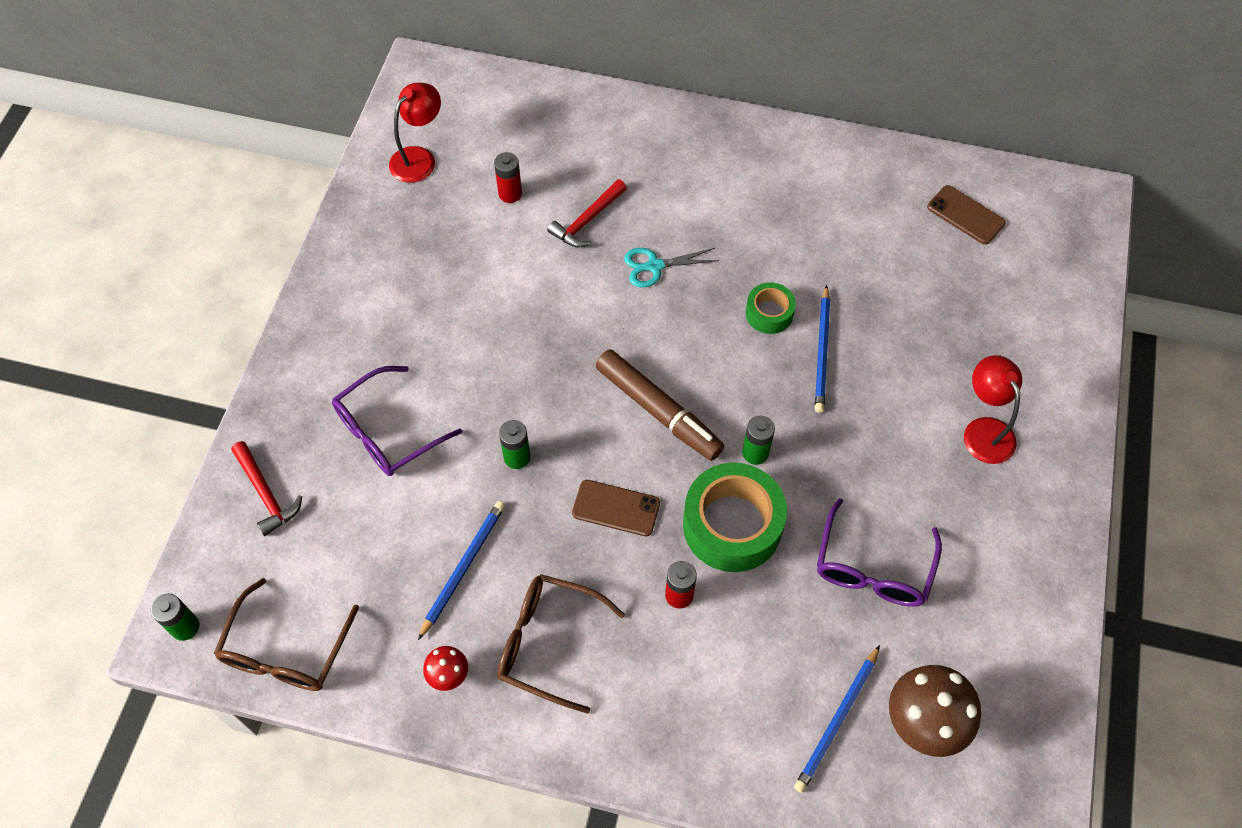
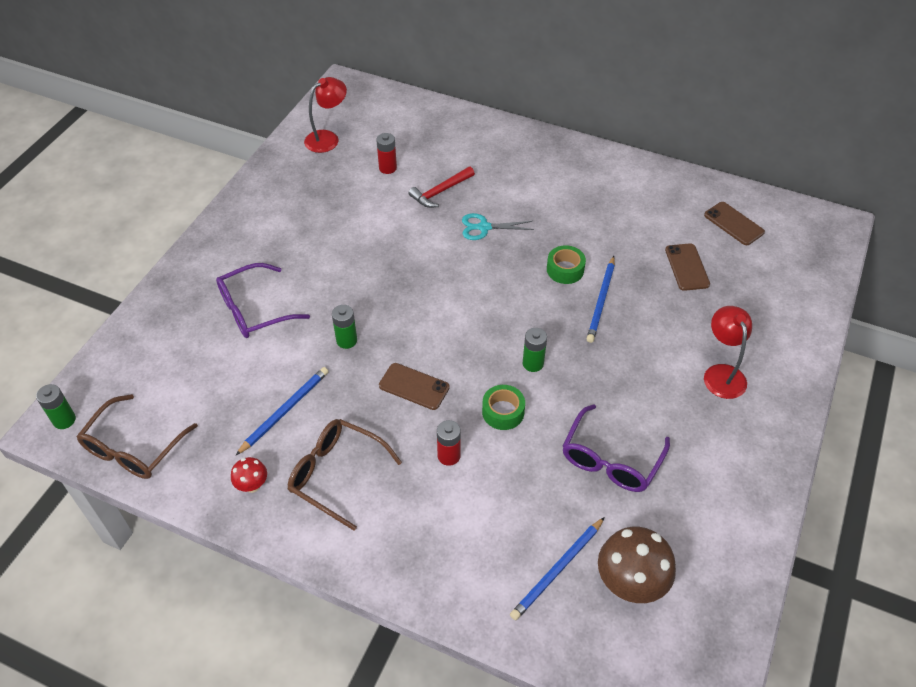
camera: 10 degrees right, 10 degrees down
red hammer [231,441,302,536] -> none
brown marker [596,349,724,461] -> none
green tape [683,463,787,572] -> green tape [482,385,525,430], size x0.53
none -> brown phone [665,243,710,291]

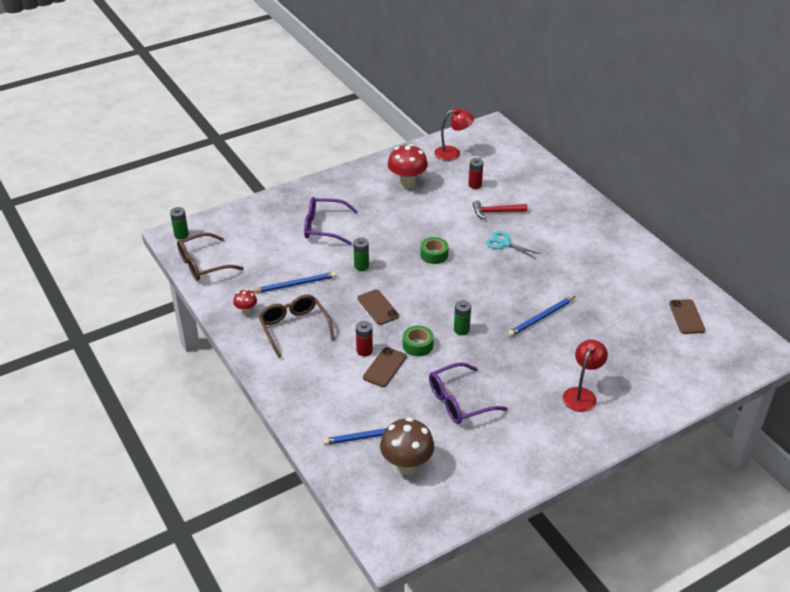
camera: 35 degrees right, 10 degrees down
green tape [547,245,586,284] -> green tape moved to [420,237,449,264]
brown phone [665,243,710,291] -> brown phone moved to [363,347,407,387]
none -> red mushroom [388,144,428,188]

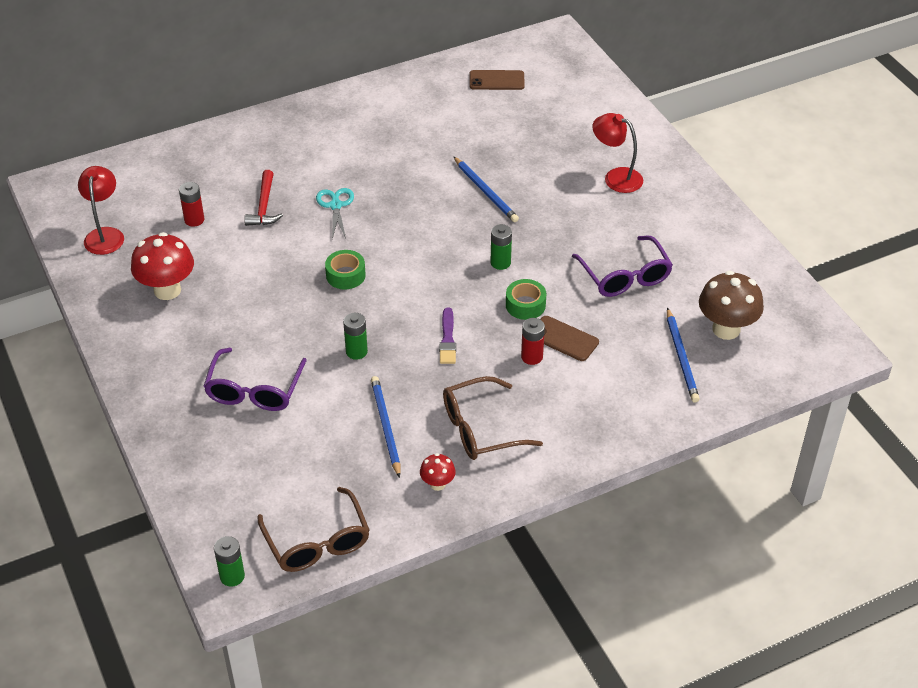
camera: 85 degrees left, 5 degrees up
brown phone [358,289,399,325] -> purple brush [439,308,456,364]
turquoise scissors [486,231,541,258] -> turquoise scissors turned 135 degrees clockwise [316,188,354,239]

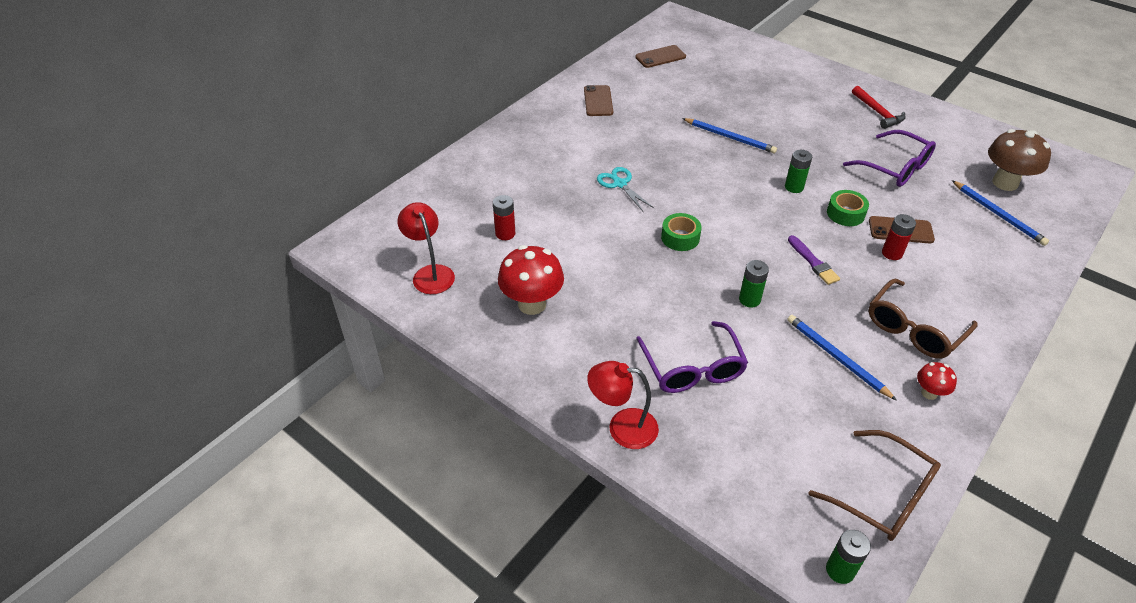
camera: 25 degrees left, 0 degrees up
red hammer [244,170,283,226] -> red hammer moved to [852,86,906,129]
red lamp [593,113,643,193] -> red lamp moved to [587,361,659,449]
none -> brown phone [584,85,613,116]

